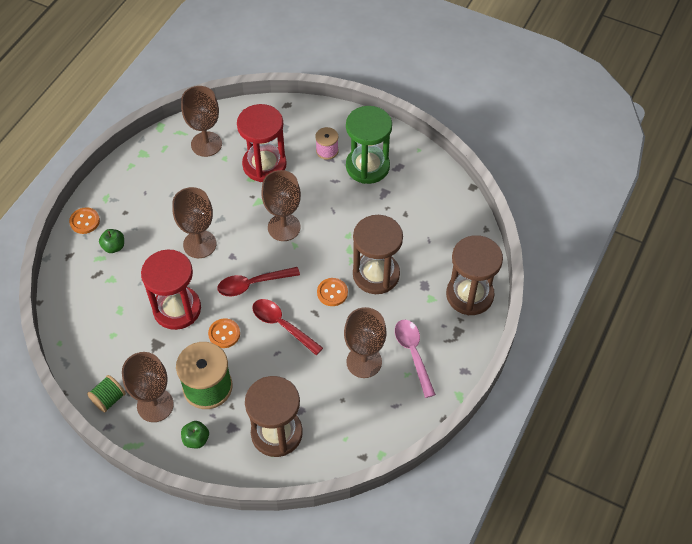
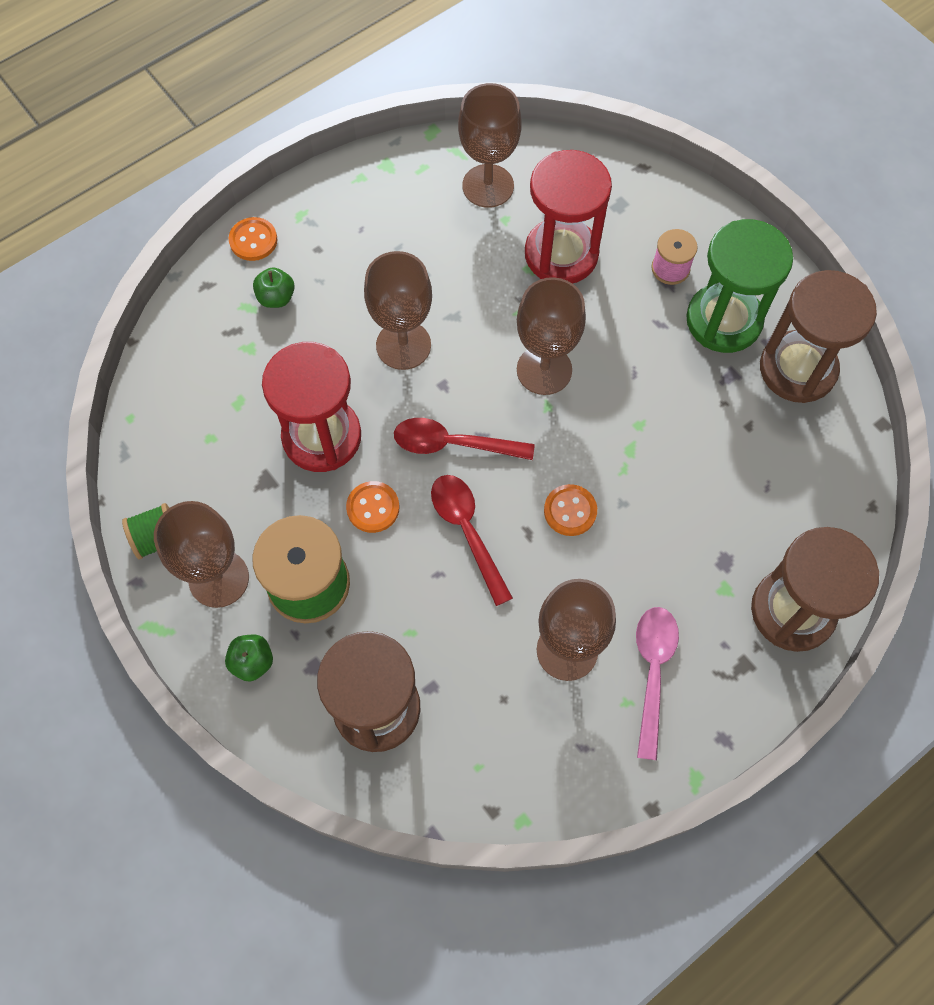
camera: 25 degrees right, 10 degrees up
brown hourglass [353,215,403,294] -> brown hourglass moved to [760,270,877,403]

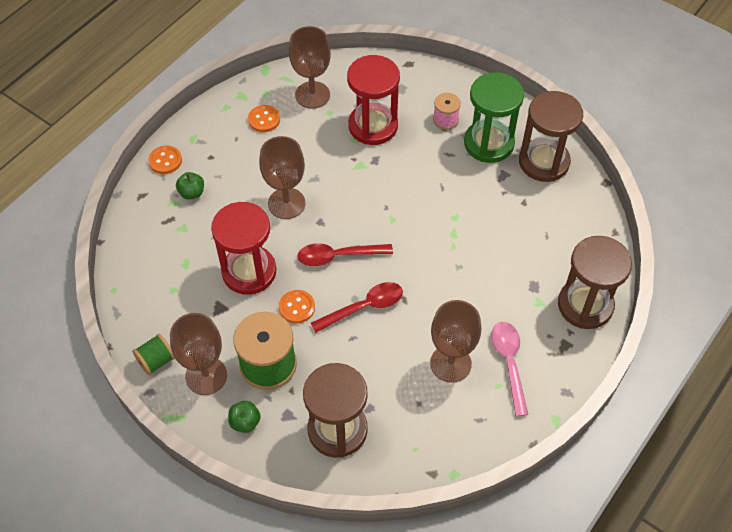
camera: 15 degrees left, 10 degrees down
red spoon [431,475,513,606] -> red spoon turned 105 degrees clockwise [311,282,403,333]
brown goblet [517,277,586,395] -> none
orange button [544,484,597,536] -> orange button moved to [248,105,280,132]

